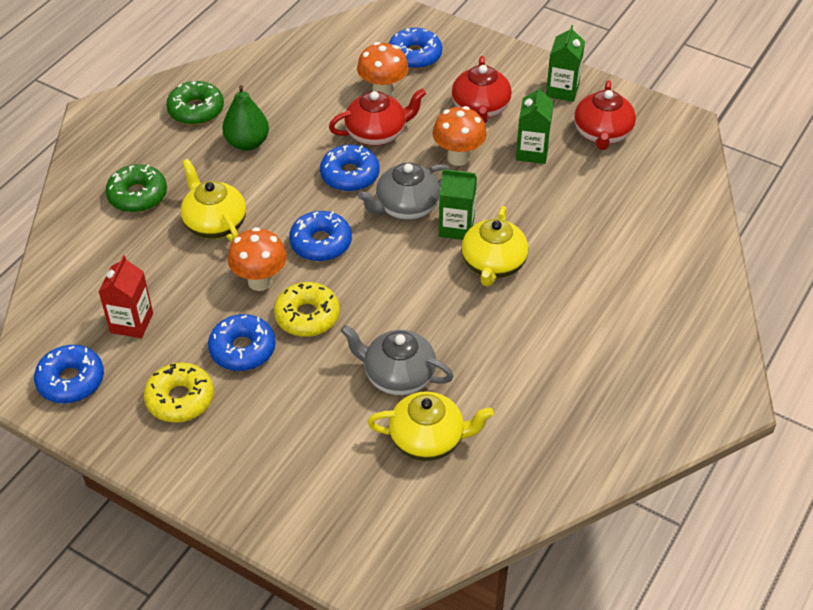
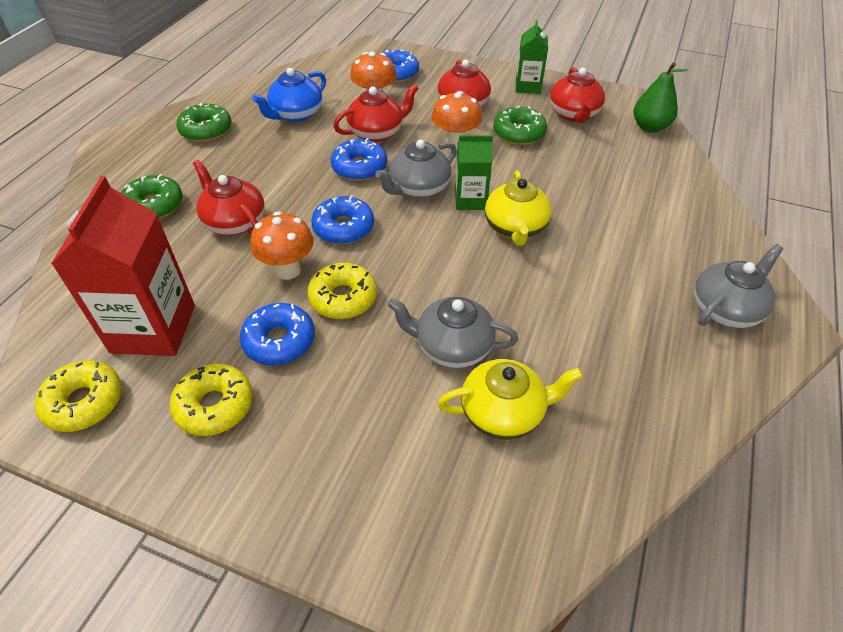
camera: 10 degrees left, 0 degrees up
blue donut [34,345,104,403] -> yellow donut [35,360,122,432]
red carton [99,255,153,338] -> red carton [51,176,195,356], size x1.80
yellow teapot [180,159,246,242] -> red teapot [193,160,265,235]
green pear [222,85,269,151] -> green pear moved to [634,62,688,133]
green carton [516,86,554,164] -> green donut [493,106,547,145]
none -> blue teapot [252,68,326,122]
none -> grey teapot [694,244,783,328]

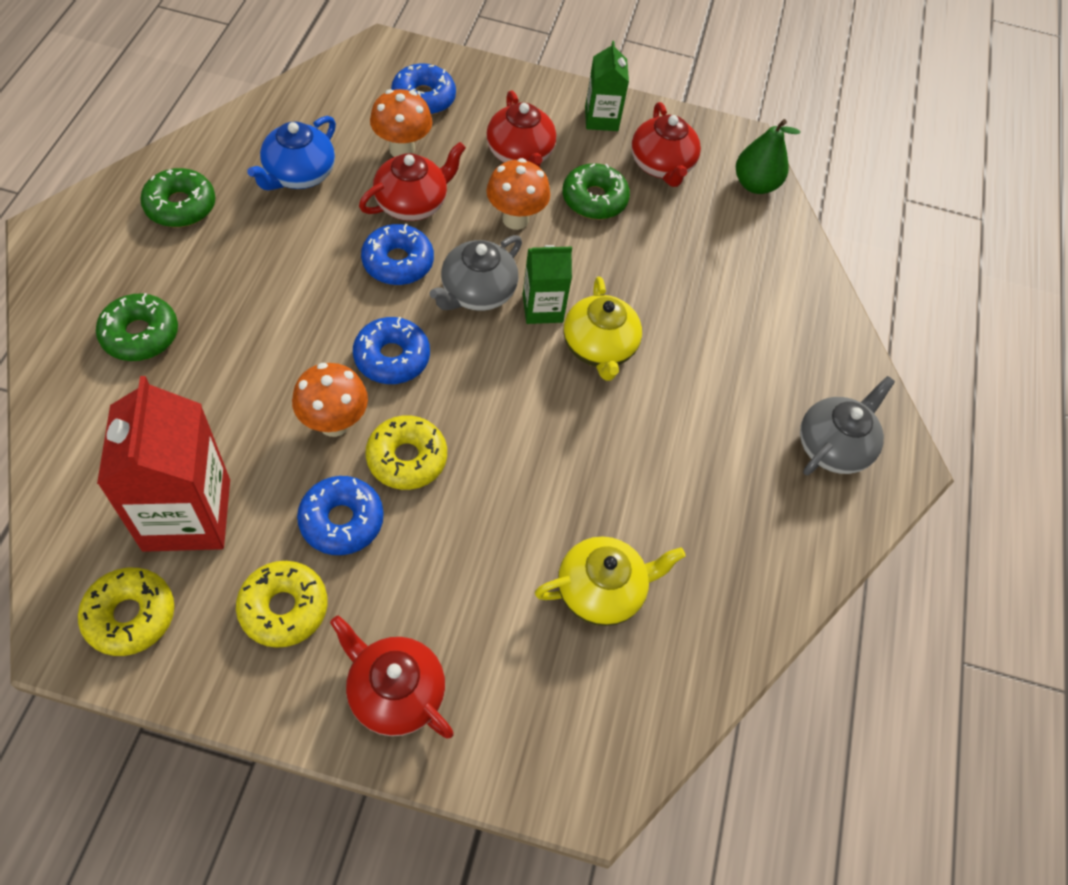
camera: 15 degrees left, 10 degrees up
red teapot [193,160,265,235] -> red teapot moved to [330,615,454,739]
grey teapot [387,296,518,368] -> none

